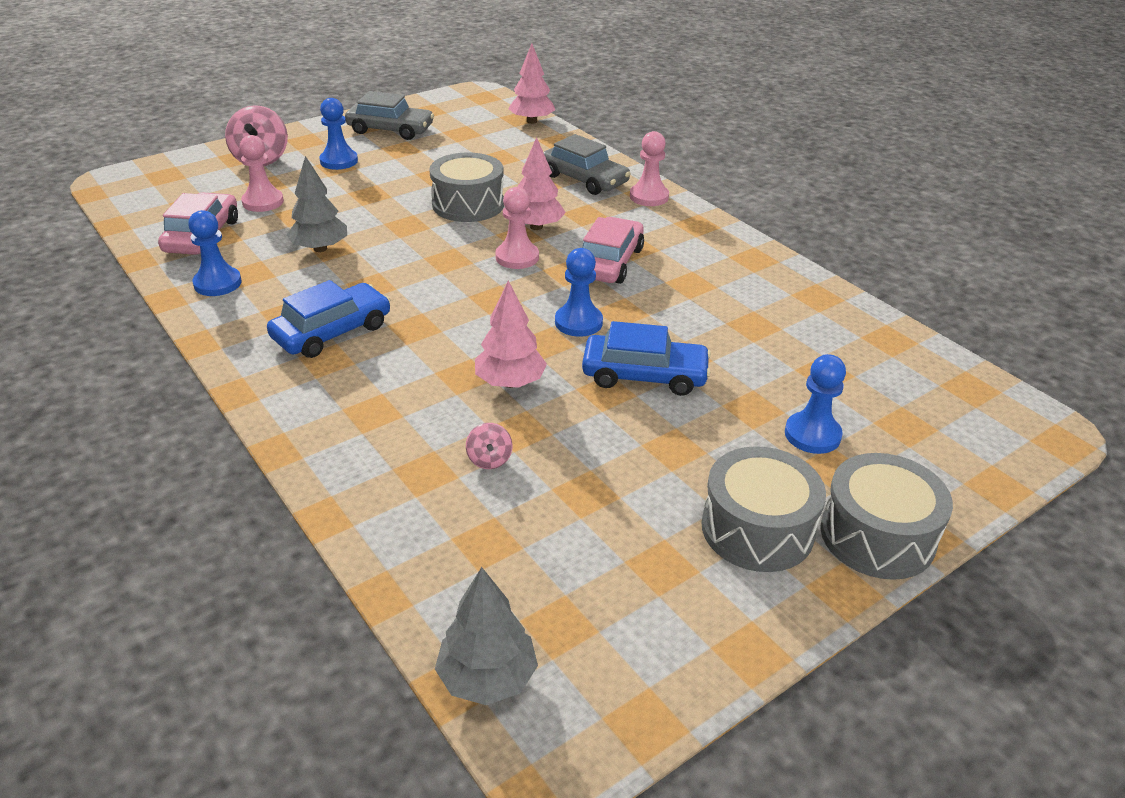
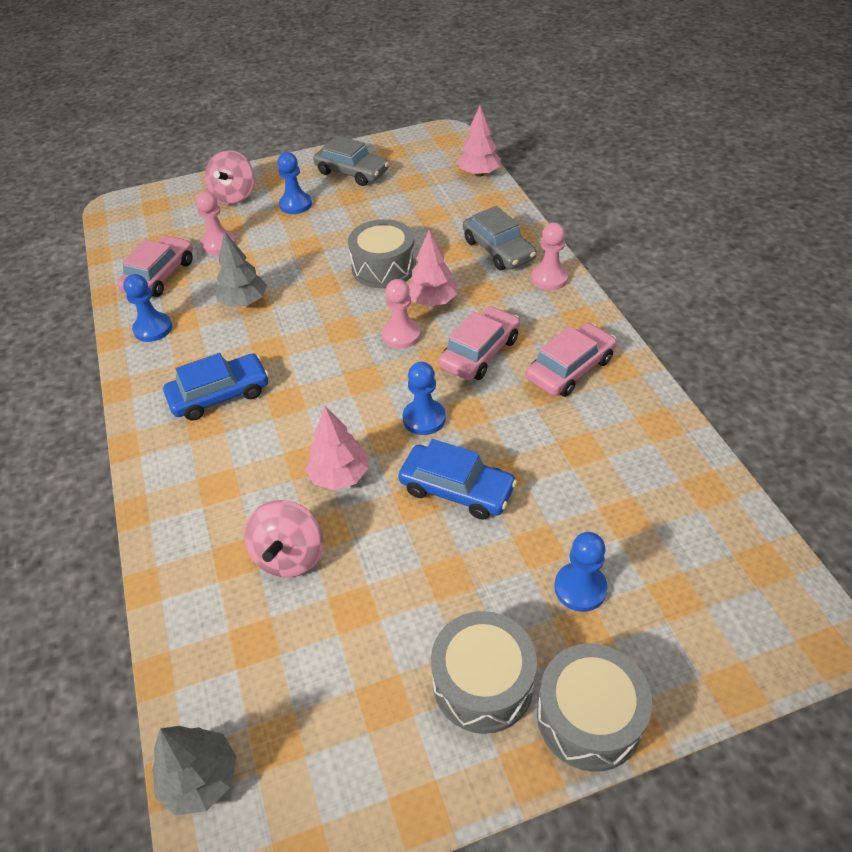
camera: 20 degrees right, 10 degrees up
pink spinning top [466,423,513,469] -> pink spinning top [244,500,323,577], size x2.01
none -> pink car [526,323,617,397]

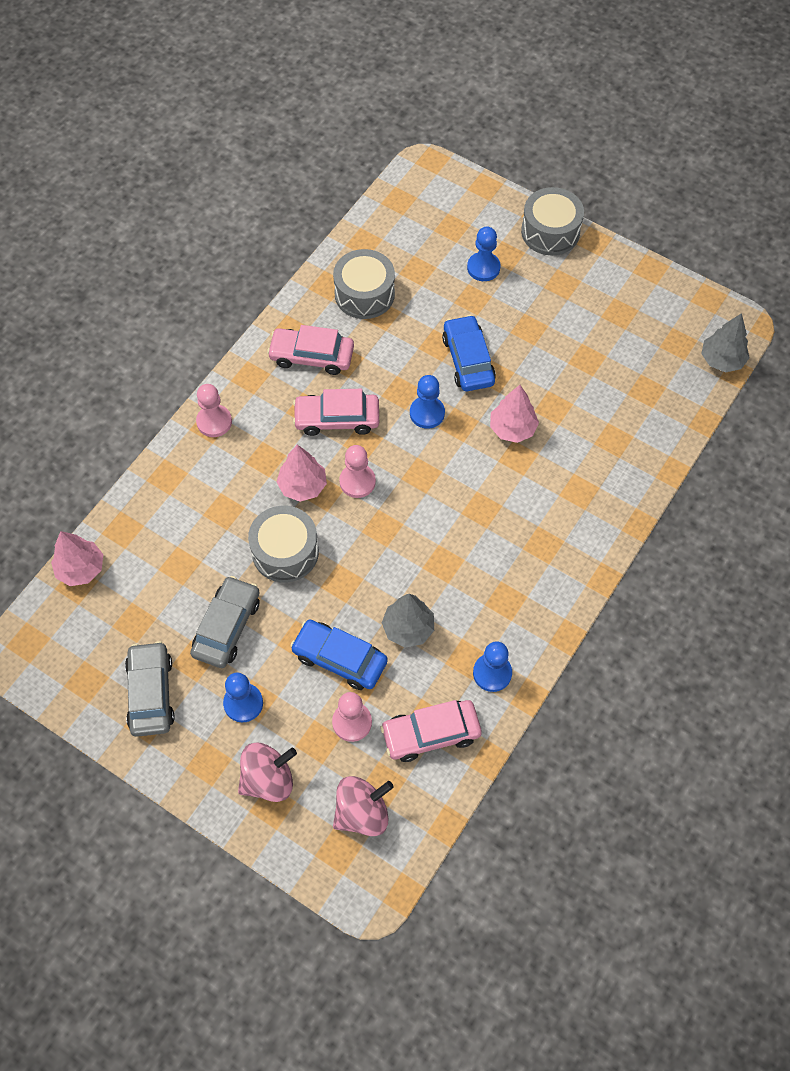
camera: 130 degrees left, 15 degrees up
blue car [163,353,269,421] -> blue car moved to [290,619,388,690]
pink spinning top [244,500,323,577] -> pink spinning top moved to [333,776,394,836]
grey drum [431,611,537,734] -> grey drum moved to [333,249,395,319]
grey car [463,206,537,270] -> grey car moved to [190,576,259,668]

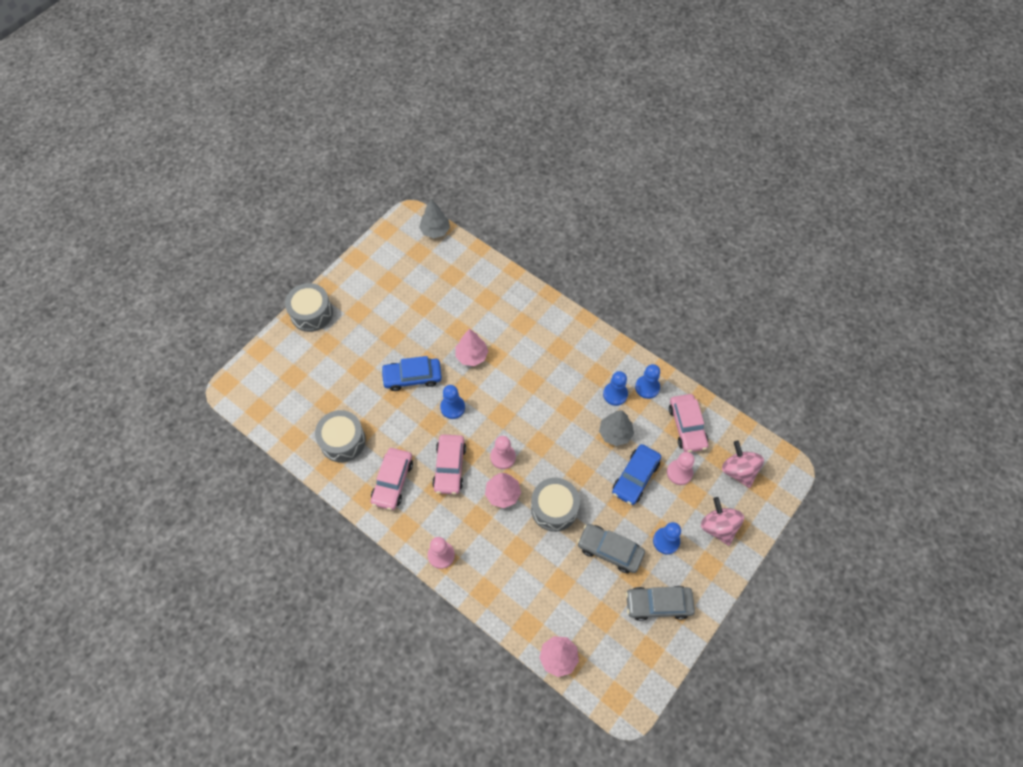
camera: 85 degrees left, 0 degrees up
blue pawn [467,227,500,281] -> blue pawn moved to [603,371,628,406]

